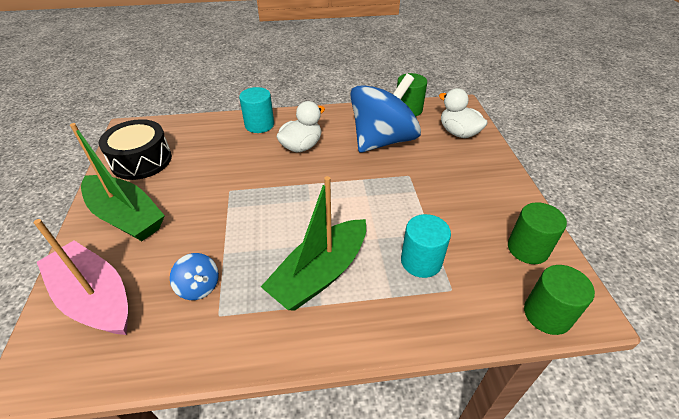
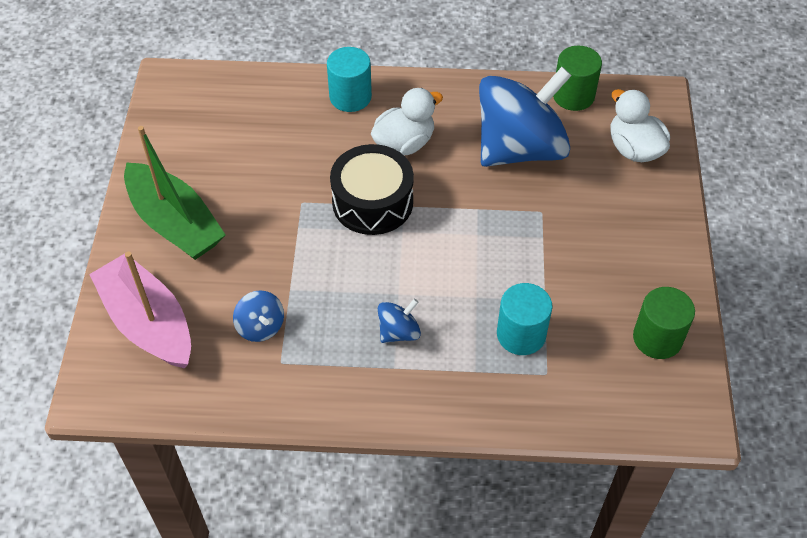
camera: 10 degrees right, 10 degrees up
black drum [99,119,172,180] -> black drum moved to [330,144,414,235]
green boat [261,176,366,311] -> blue spinning top [378,299,421,343]
green cylinder [524,265,595,335] -> none

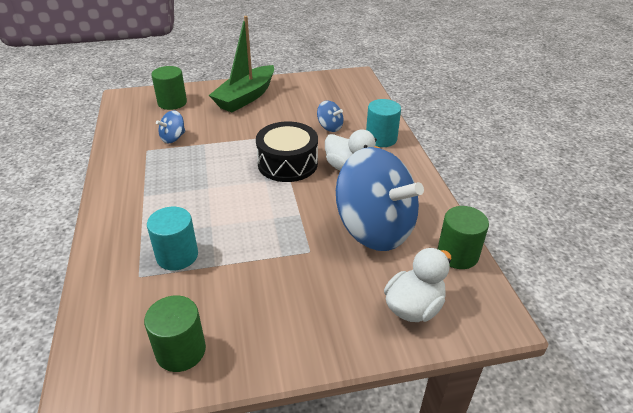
camera: 75 degrees right, 15 degrees down
pink boat [89,252,191,369] -> green cylinder [151,66,187,110]
blue spinning top [378,299,421,343] -> blue spinning top moved to [317,100,343,132]

